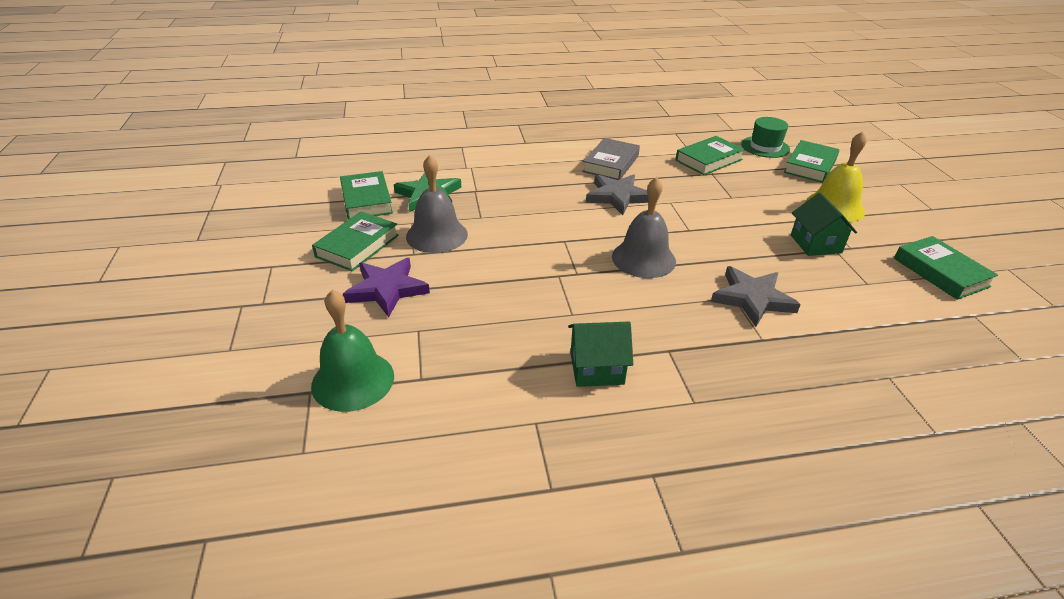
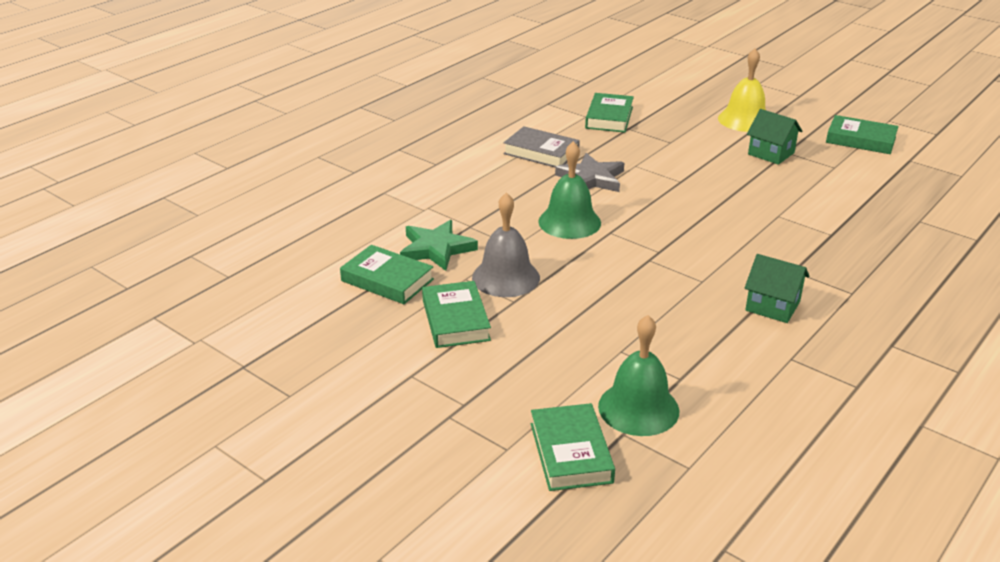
camera: 40 degrees left, 5 degrees down
purple star [343,258,430,317] -> none
green house [568,322,633,387] -> green house turned 75 degrees clockwise [745,254,809,323]
grey book [583,138,640,180] -> grey book turned 45 degrees counterclockwise [503,126,580,167]
grey bell [612,177,676,278] -> none
grey star [711,266,801,327] -> none
green hat [741,117,790,158] -> none
green book [784,140,840,183] -> green book moved to [531,403,615,491]
none -> green bell [538,141,601,239]

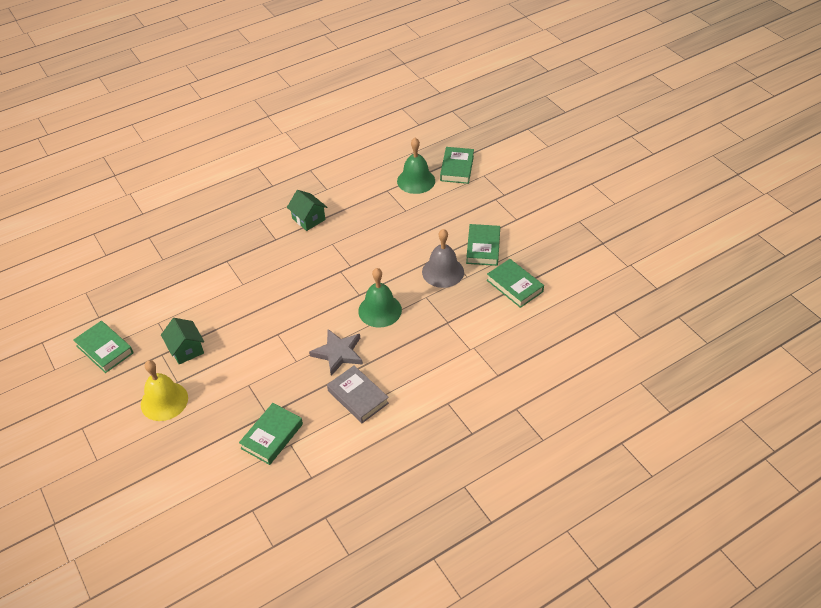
camera: 160 degrees left, 15 degrees up
green star [400,220,478,271] -> none

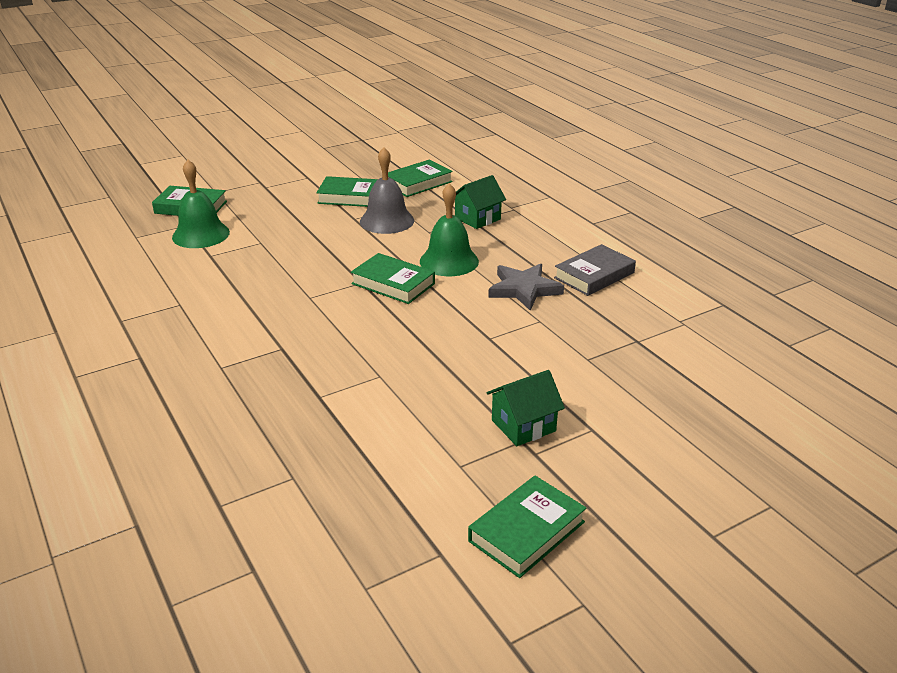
camera: 90 degrees left, 15 degrees down
yellow bell [141,360,188,421] -> none
green book [239,403,303,465] -> green book moved to [351,253,435,304]
green house [287,190,327,231] -> green house moved to [455,175,506,229]

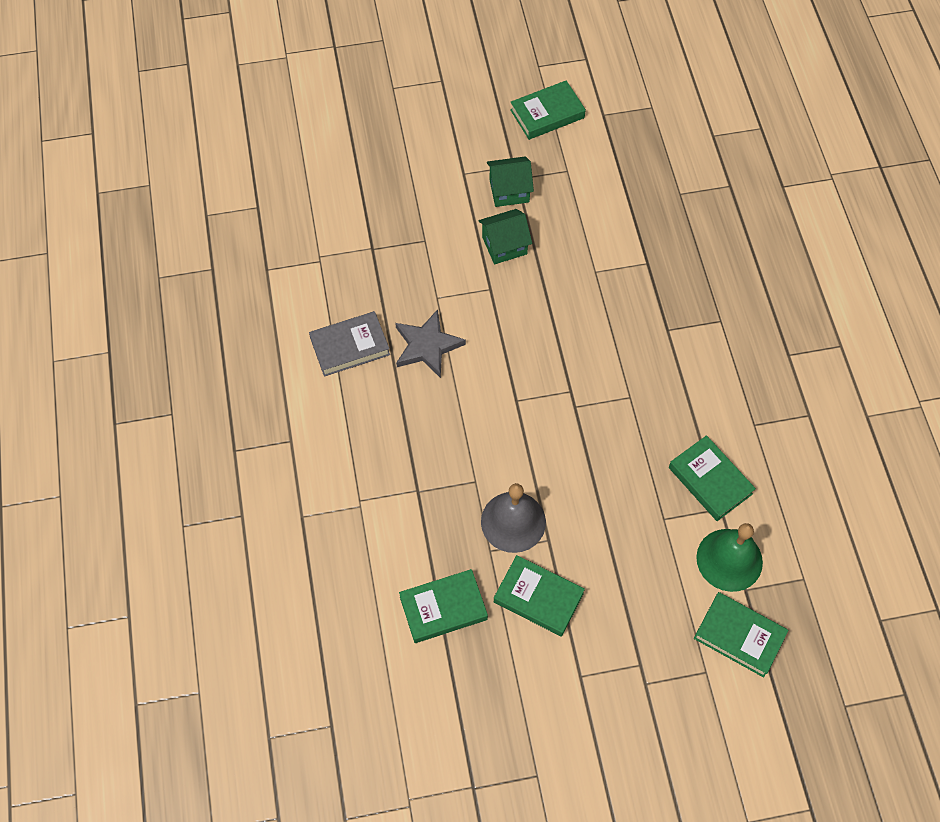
camera: 160 degrees left, 30 degrees up
green book [351,253,435,304] -> green book moved to [669,435,756,521]
green bell [420,183,479,276] -> none
green house [455,175,506,229] -> green house moved to [478,209,532,264]

